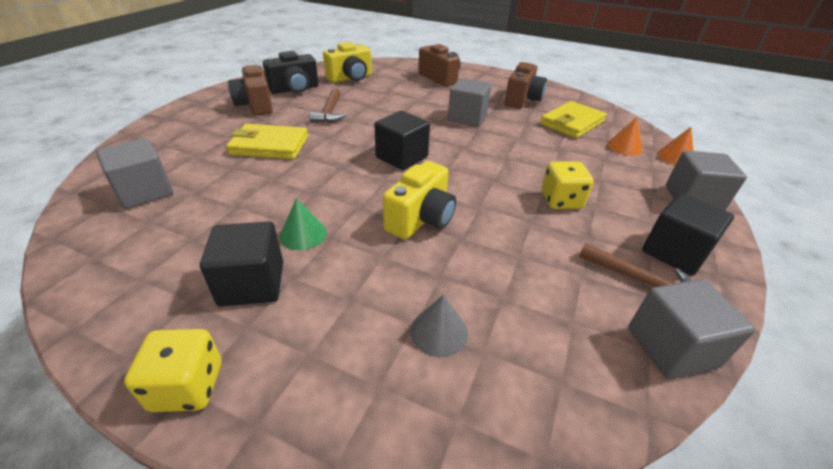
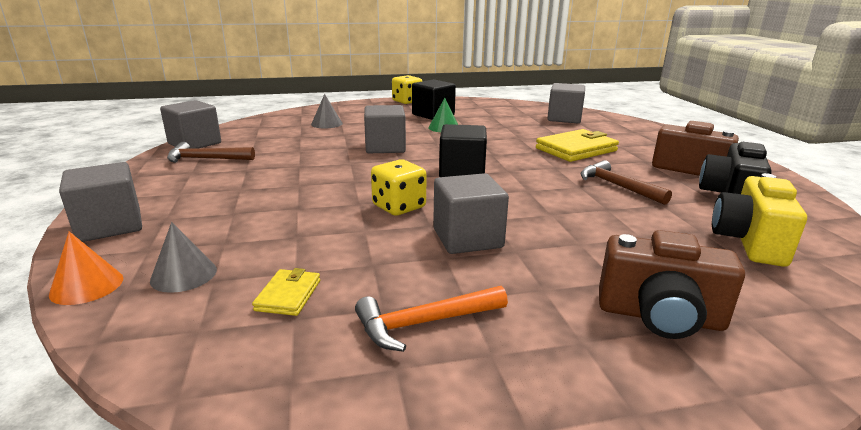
camera: 145 degrees right, 15 degrees down
yellow camera [383,161,456,240] -> grey cube [364,105,406,153]
brown camera [505,62,547,108] -> orange hammer [355,286,508,352]
yellow wallet [540,101,607,138] -> yellow wallet [252,268,320,316], size x0.51
yellow dice [542,162,594,209] -> yellow dice moved to [371,159,426,216]
orange cone [607,117,642,156] -> grey cone [150,222,217,293]
black cube [642,193,734,276] -> none

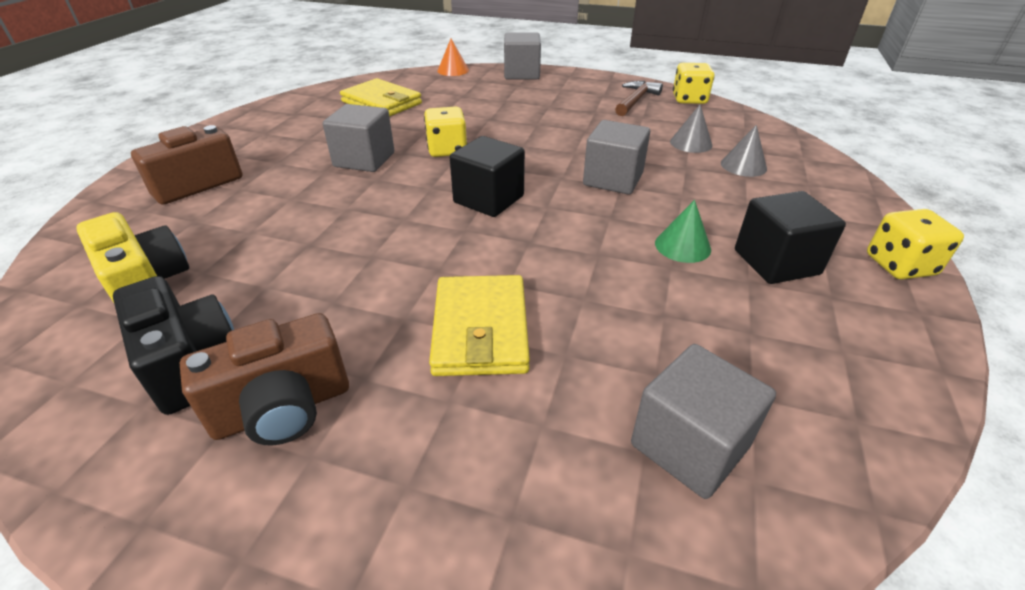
camera: 120 degrees right, 15 degrees up
grey cone [150,222,217,293] -> grey cone moved to [670,104,712,153]
grey cube [160,100,221,149] -> yellow dice [673,63,714,104]
yellow wallet [252,268,320,316] -> yellow wallet [340,78,422,117], size x1.96
orange hammer [355,286,508,352] -> none
brown hammer [581,160,672,205] -> none

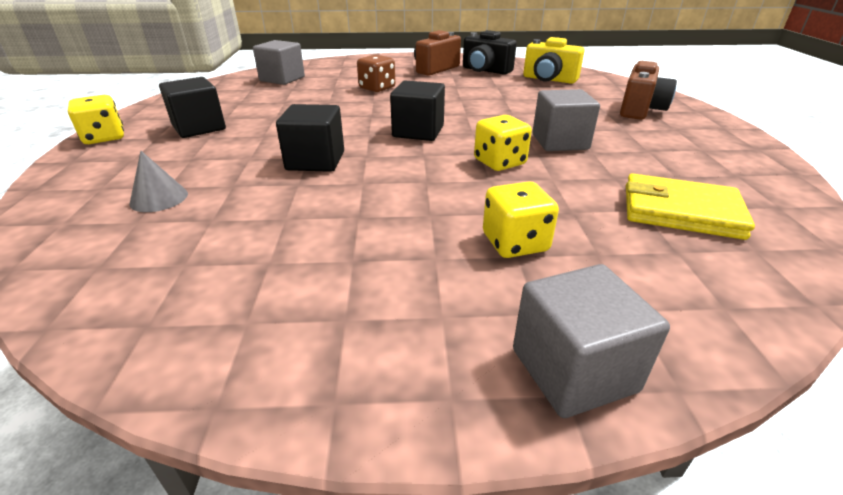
camera: 160 degrees right, 5 degrees down
yellow wallet [429,275,530,376] -> brown dice [357,54,395,92]
orange cone [437,39,469,76] -> none
grey cube [583,120,650,195] -> black cube [276,104,344,172]
brown hammer [615,81,663,116] -> none
green cone [655,200,711,263] -> none
grey cone [670,104,712,153] -> none
yellow dice [673,63,714,104] -> yellow dice moved to [483,181,559,258]

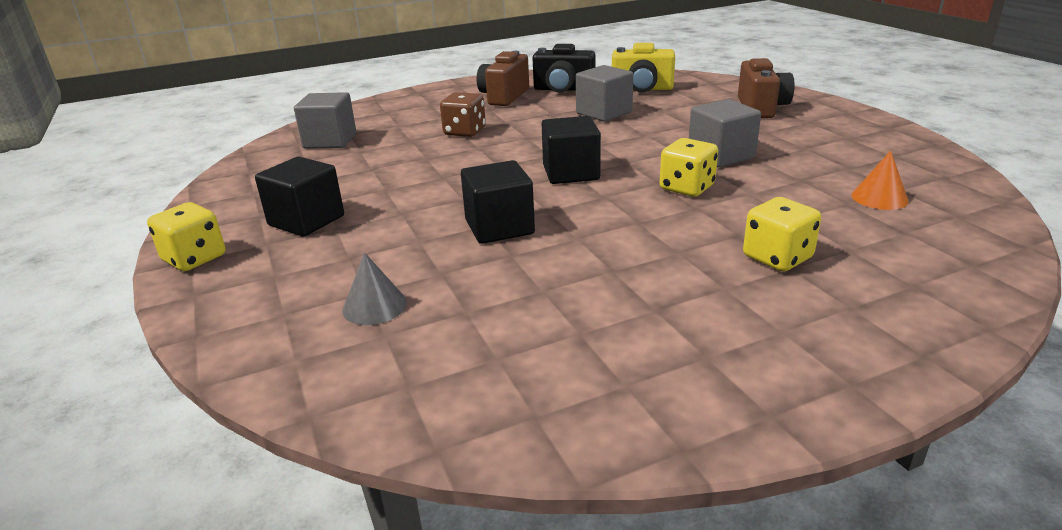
camera: 20 degrees left, 5 degrees down
grey cube [513,264,670,418] -> grey cube moved to [576,65,633,122]
yellow wallet [626,173,755,240] -> orange cone [851,151,909,210]

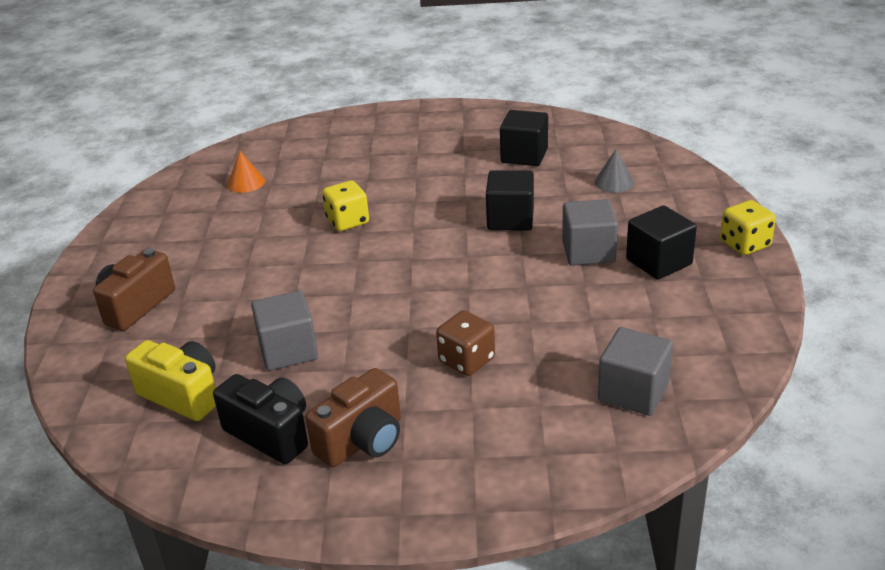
camera: 155 degrees left, 5 degrees up
black cube [541,116,601,184] -> black cube moved to [500,110,548,166]
grey cube [689,99,761,167] -> grey cube moved to [562,199,618,266]
yellow dice [743,197,821,272] -> none

